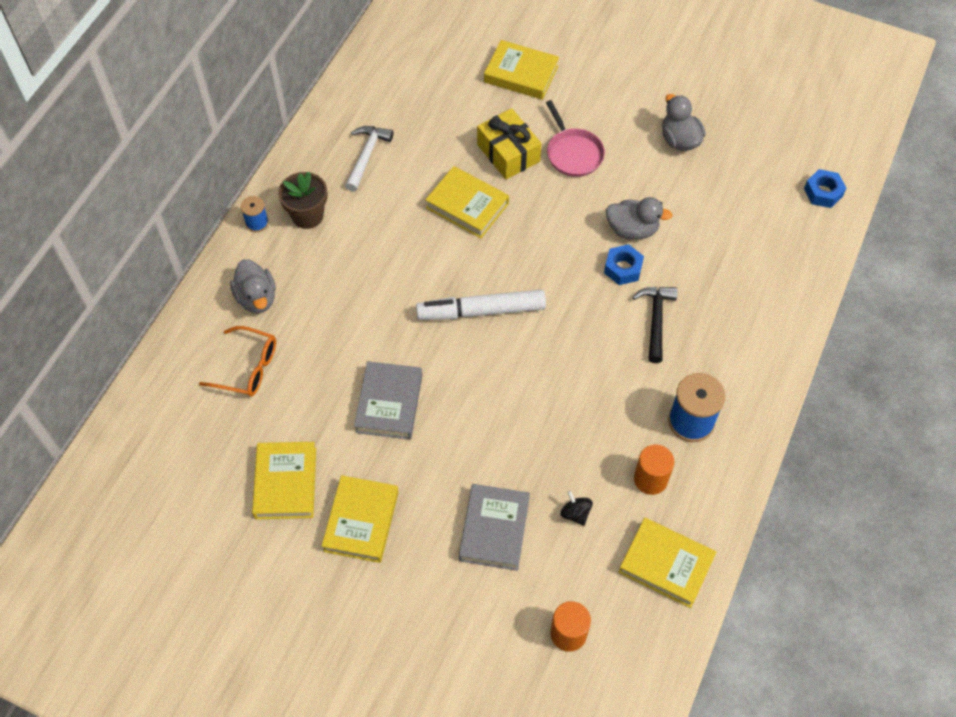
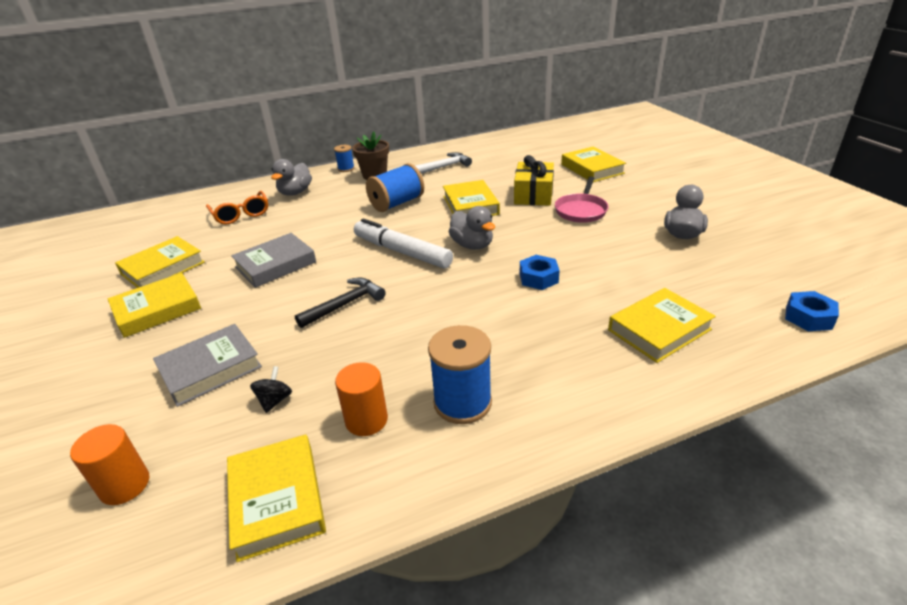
camera: 45 degrees right, 25 degrees down
grey duck [606,197,673,239] -> grey duck moved to [449,206,495,250]
black hammer [633,287,678,363] -> black hammer moved to [295,278,386,328]
none -> blue spool [366,163,424,212]
none -> yellow book [608,288,716,363]

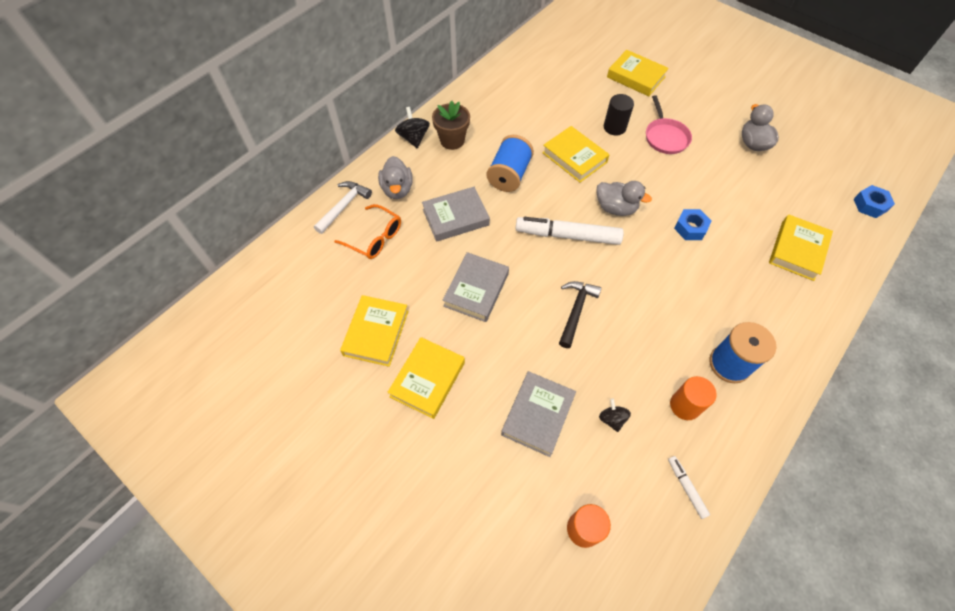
camera: 30 degrees left, 25 degrees up
yellow book [227,434,326,562] -> white marker [668,456,710,519]
blue spool [334,145,355,172] -> black spinning top [395,107,430,148]
white hammer [416,152,472,174] -> white hammer moved to [314,181,372,234]
yellow gift [514,155,554,206] -> black cylinder [604,94,634,136]
none -> grey book [422,187,490,242]

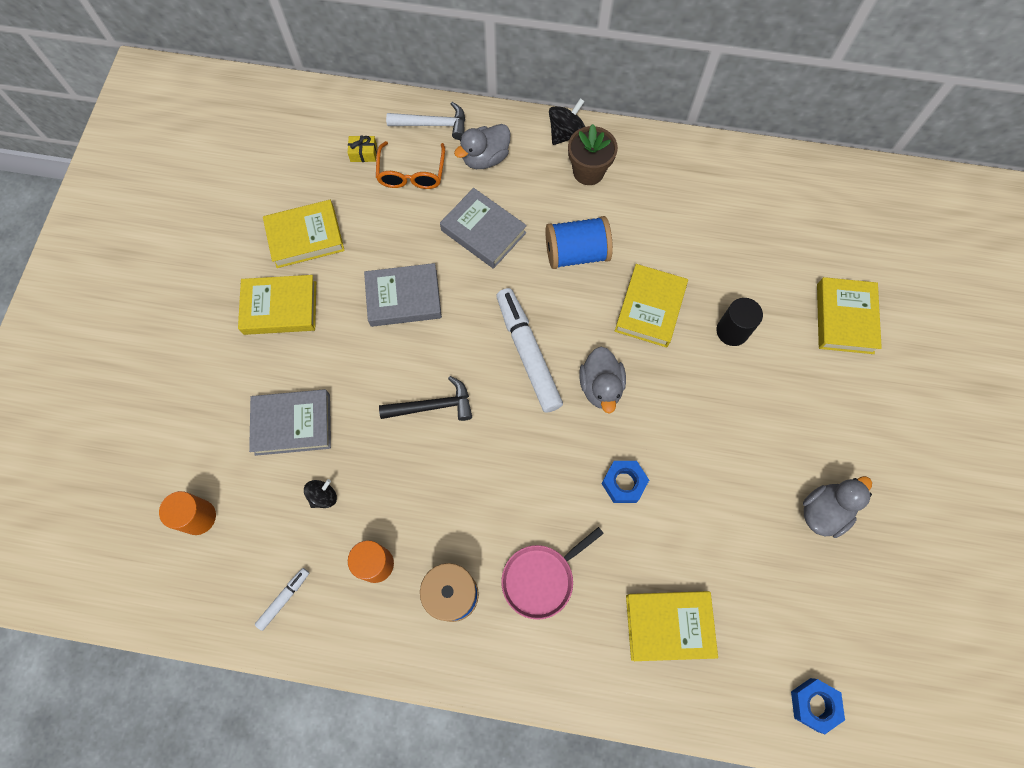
camera: 60 degrees right, 10 degrees up
pink pan [646,95,692,154] -> pink pan moved to [501,527,604,620]
none -> yellow gift [348,136,377,162]

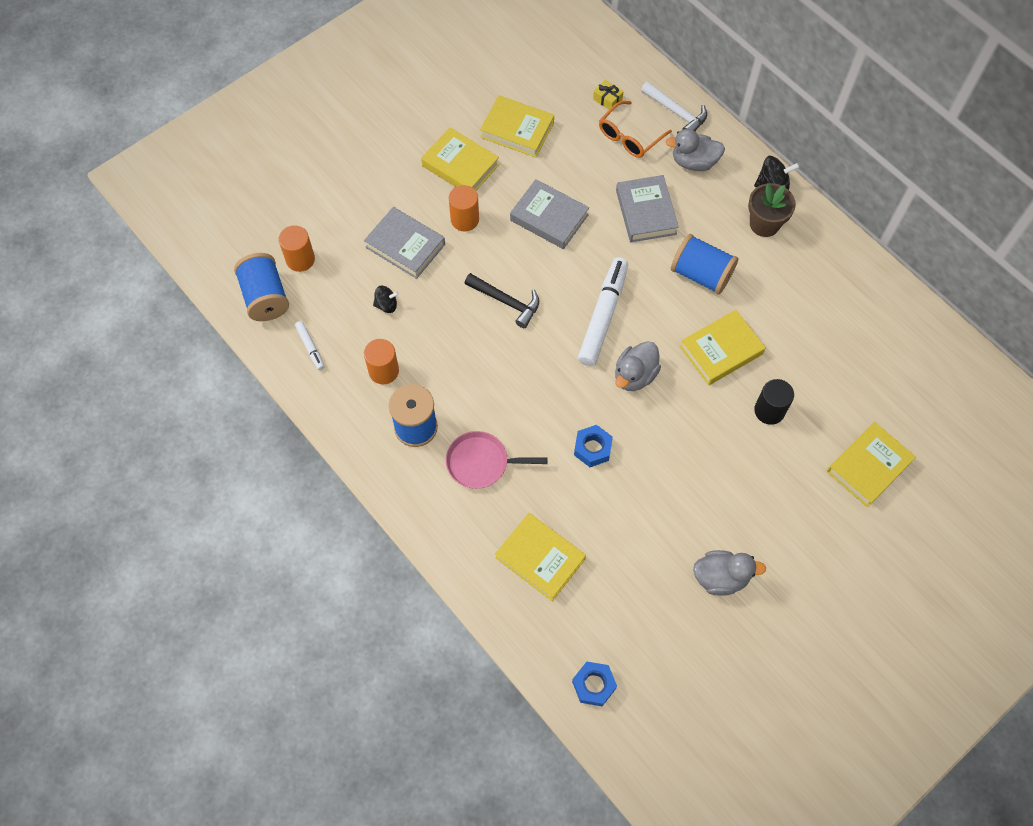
camera: 40 degrees right, 5 degrees down
white marker [255,568,309,631] -> white marker turned 75 degrees clockwise [295,321,325,370]
none -> blue spool [234,253,289,321]
none -> orange cylinder [449,185,479,231]

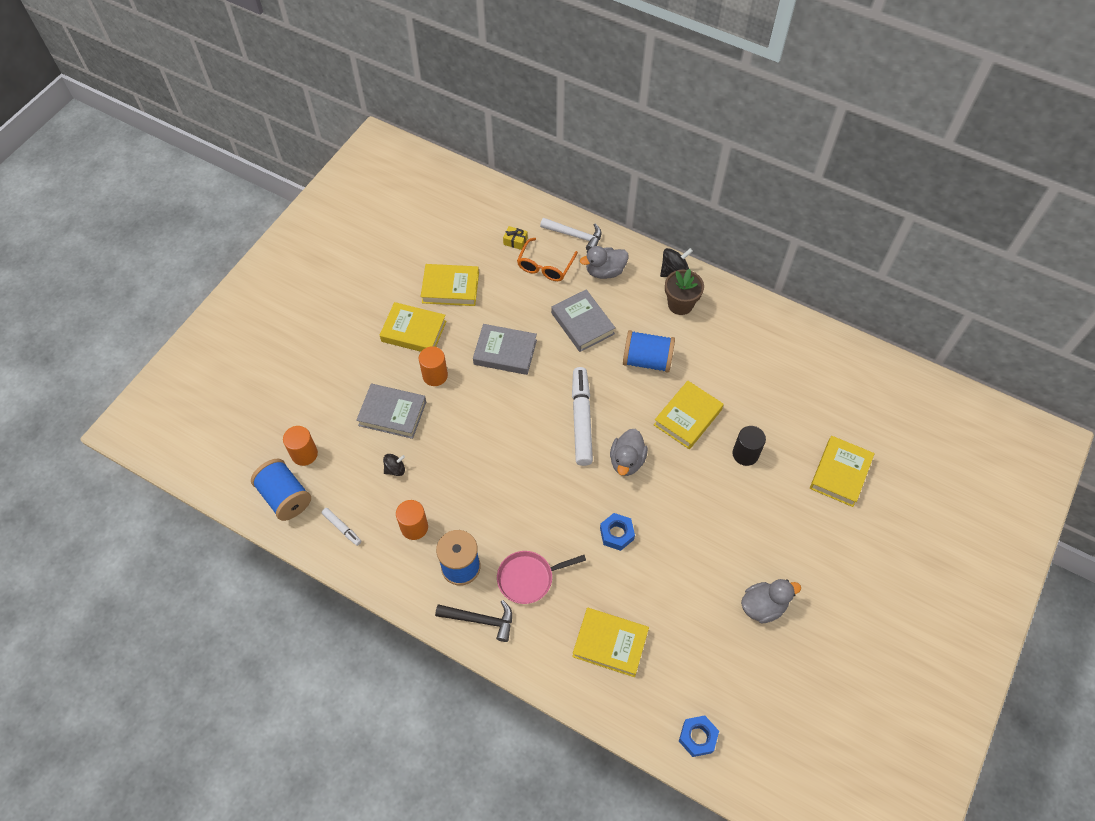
camera: 20 degrees left, 5 degrees down
black hammer [464,273,539,328] -> black hammer moved to [435,600,512,642]

